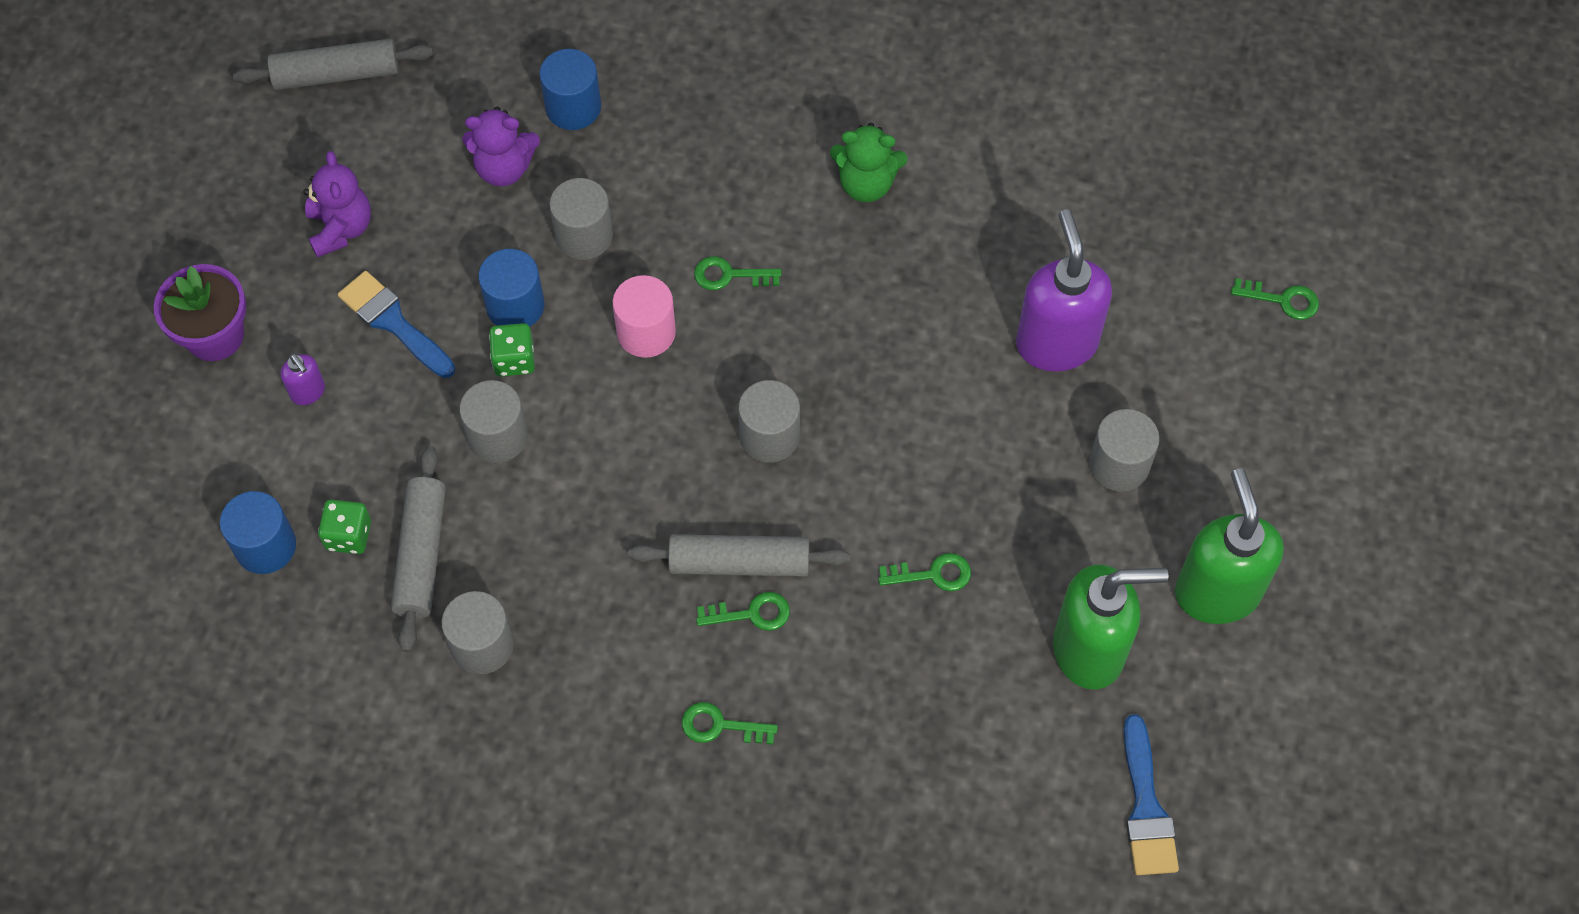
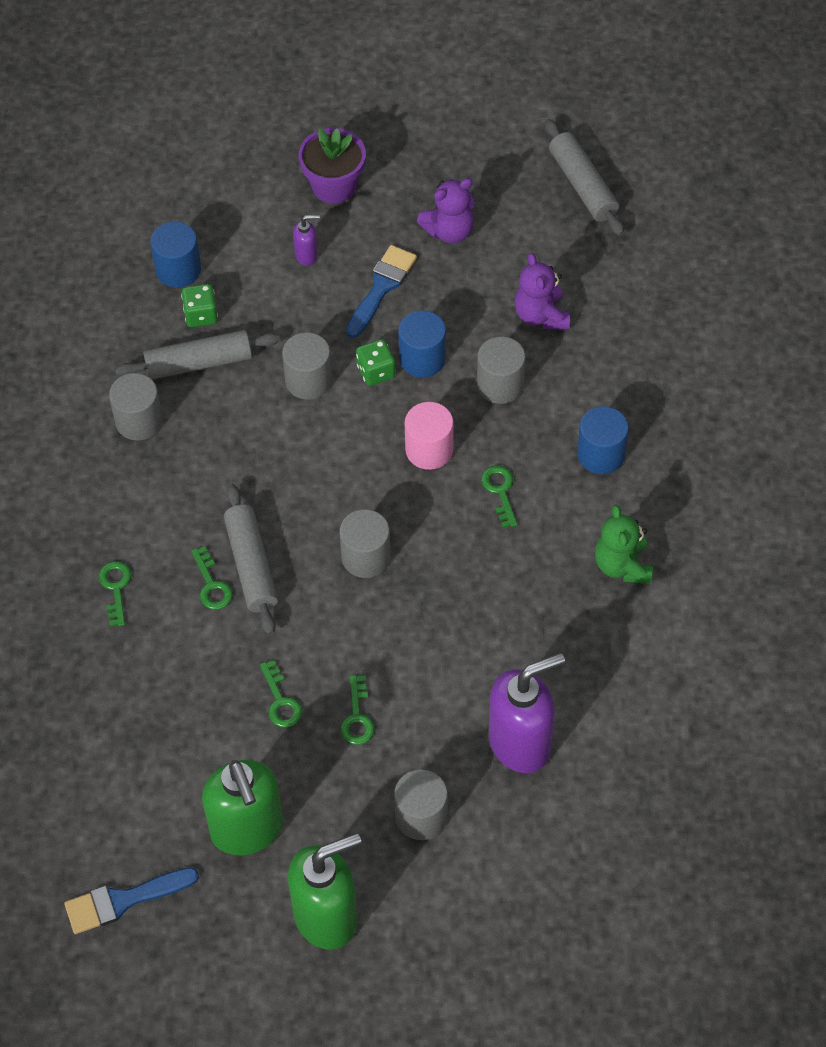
camera: 75 degrees right, 5 degrees down
purple soap dispenser [281,353,325,405] -> purple soap dispenser turned 135 degrees counterclockwise [293,215,320,266]
blue cylinder [539,49,601,130] -> blue cylinder moved to [577,406,629,474]
green key [1231,278,1319,320] -> green key moved to [340,675,374,745]

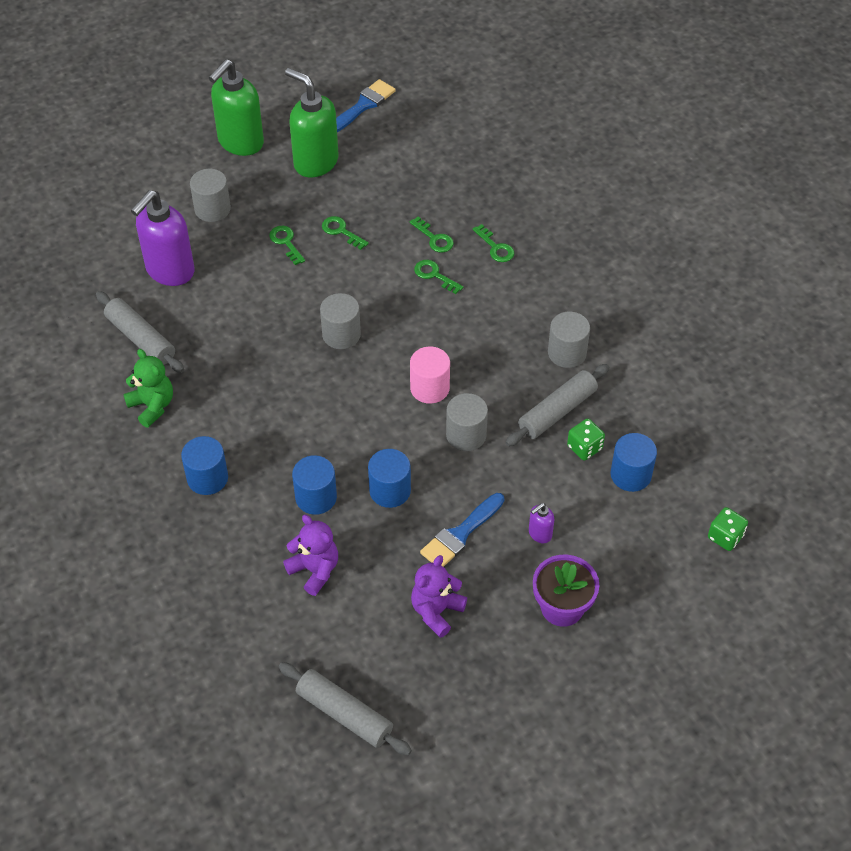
camera: 150 degrees right, 5 degrees down
grey rolling pin [224,484,278,635] -> grey rolling pin moved to [96,291,184,373]
blue brush [346,245,417,338] -> blue brush turned 45 degrees clockwise [420,493,504,567]
green dice [356,339,396,386] -> green dice moved to [708,507,748,551]
pink cylinder [405,402,453,470] -> pink cylinder moved to [410,346,450,404]
grey cylinder [477,337,525,404] -> blue cylinder [292,455,337,515]
green key [481,466,518,528] -> green key moved to [410,216,454,253]

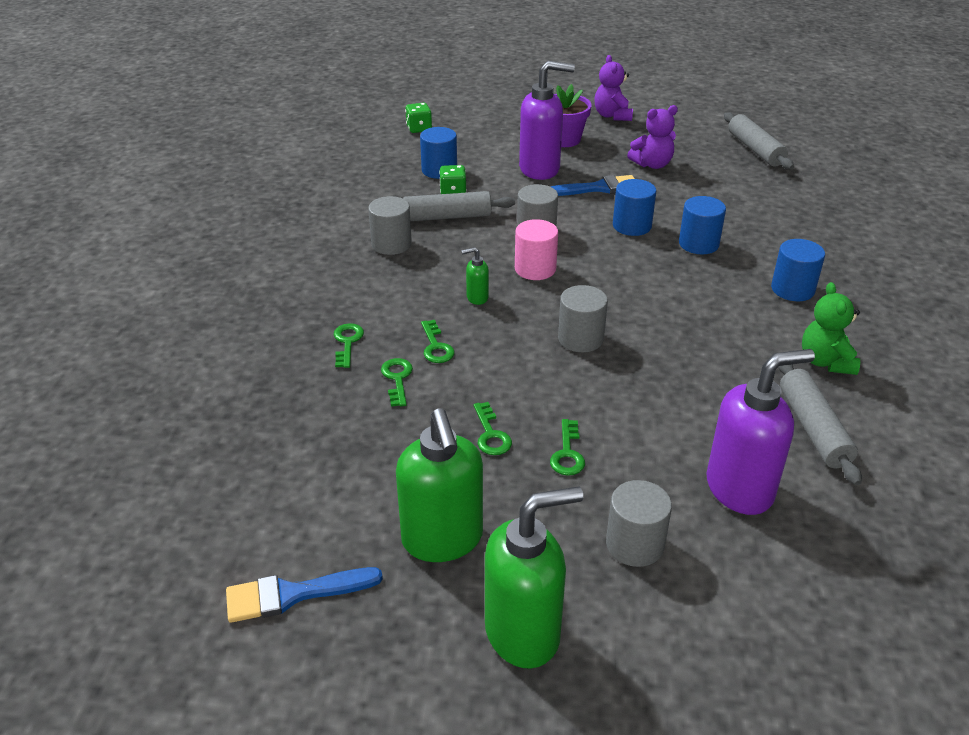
camera: 145 degrees left, 15 degrees down
purple teddy bear [283,515,338,596] -> purple teddy bear moved to [594,55,633,121]
purple soap dispenser [529,503,554,543] -> purple soap dispenser [519,61,575,180], size x2.27
none -> green soap dispenser [461,247,489,305]

